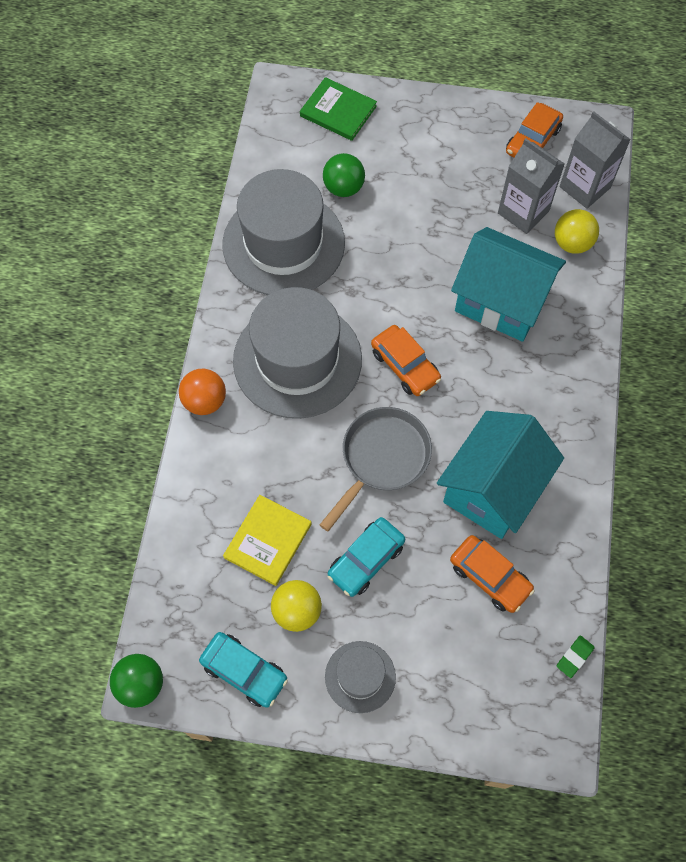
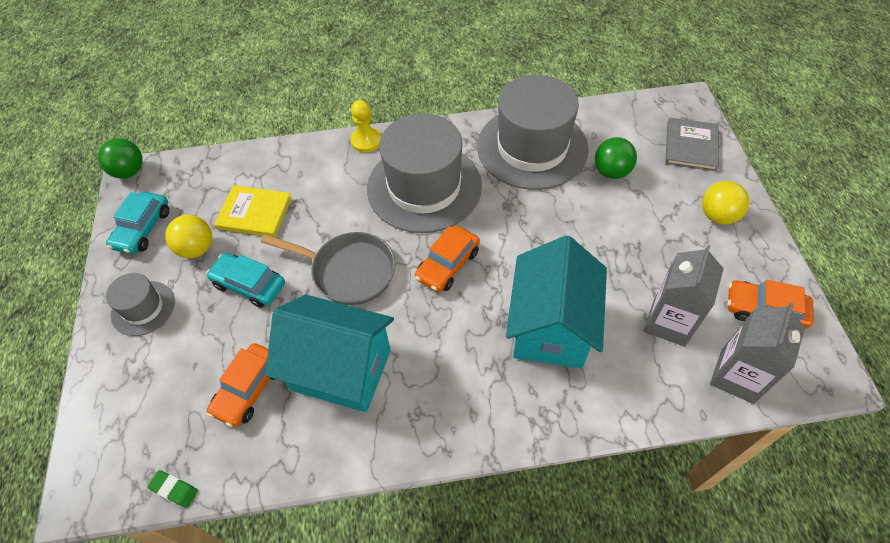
camera: 75 degrees right, 10 degrees down
orange ball [179,369,226,415] -> yellow pawn [350,100,381,153]
green book [300,77,377,141] -> grey book [665,117,719,171]
yellow ball [555,209,599,254] -> yellow ball moved to [702,181,749,224]

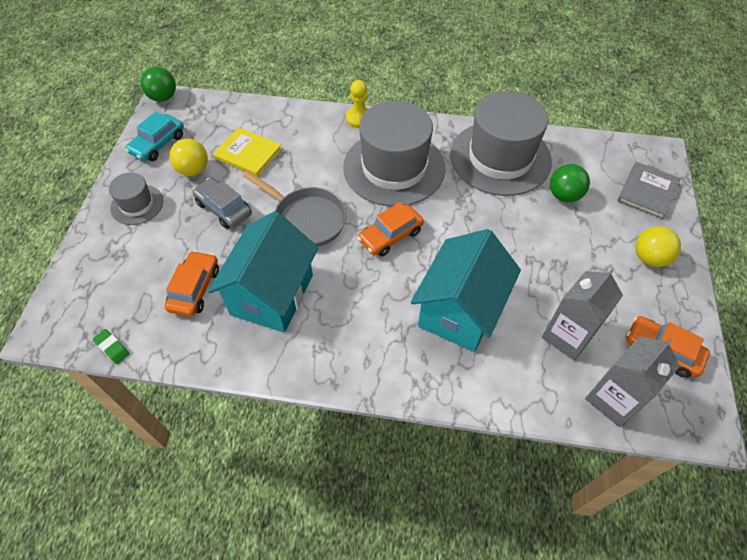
camera: 15 degrees right, 0 degrees up
turquoise car [206,253,285,308] -> grey car [192,178,252,229]
orange car [207,343,275,427] -> orange car turned 150 degrees clockwise [164,251,219,317]
turquoise house [265,294,394,412] -> turquoise house turned 75 degrees clockwise [208,211,319,333]

